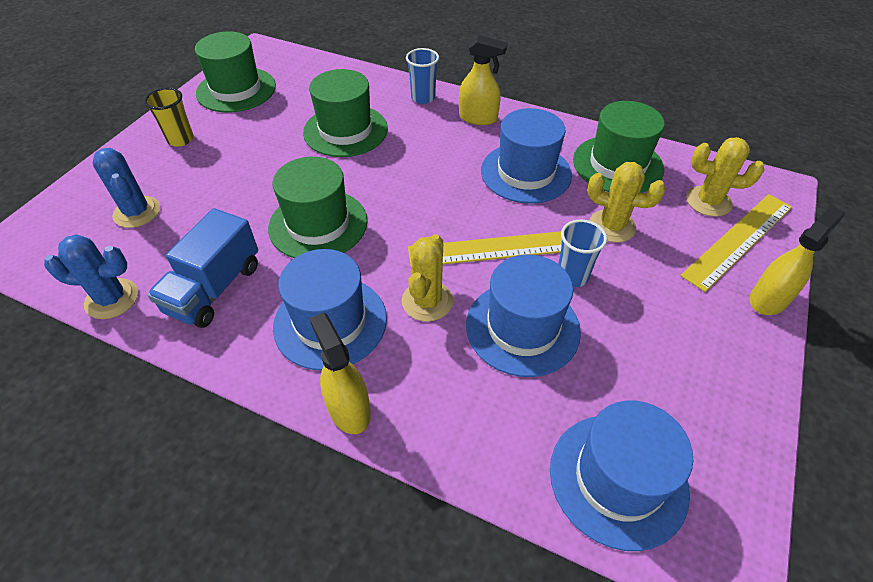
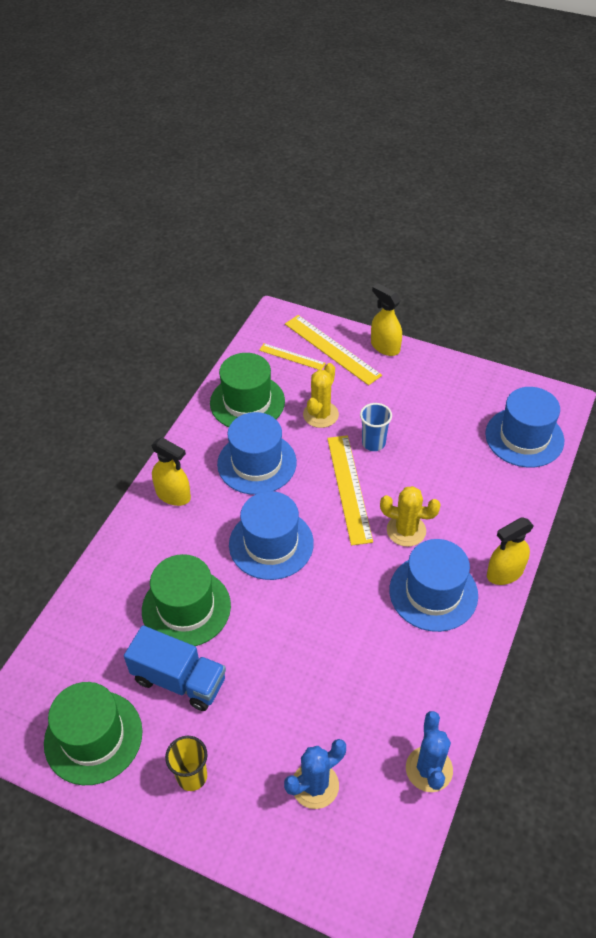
camera: 90 degrees left, 0 degrees up
blue truck [147,208,258,328] -> blue truck moved to [124,625,226,711]
green hat [268,157,367,258] -> none
blue cup [406,48,439,104] -> none
yellow spray bottle [459,35,508,125] -> yellow spray bottle turned 105 degrees clockwise [151,437,191,506]
blue hat [466,254,581,377] -> blue hat moved to [229,491,314,580]
yellow cactus [686,137,764,217] -> yellow ruler [259,343,326,370]

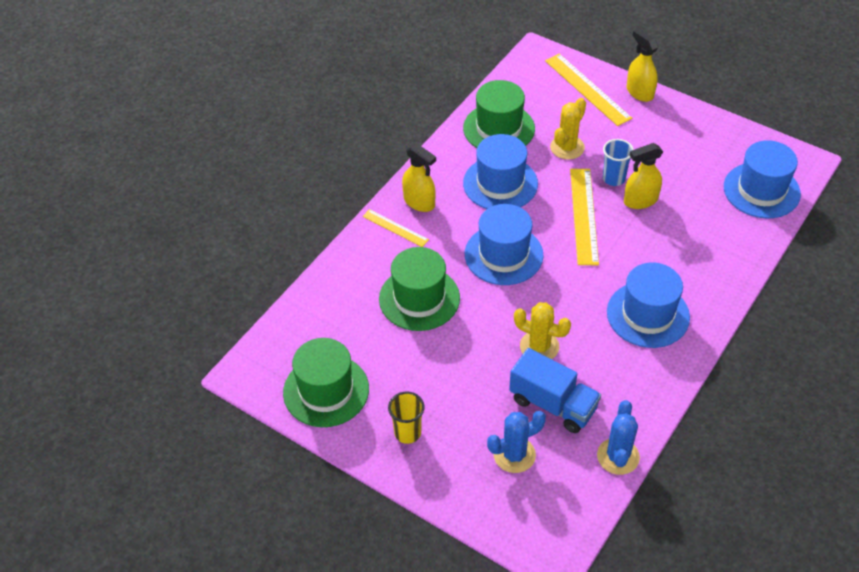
camera: 10 degrees right, 0 degrees up
blue truck [124,625,226,711] -> blue truck moved to [509,348,601,433]
yellow ruler [259,343,326,370] -> yellow ruler moved to [363,209,429,247]
yellow cactus [380,486,441,547] -> yellow cactus moved to [514,302,571,359]
yellow spray bottle [487,517,534,585] -> yellow spray bottle moved to [624,143,663,209]

